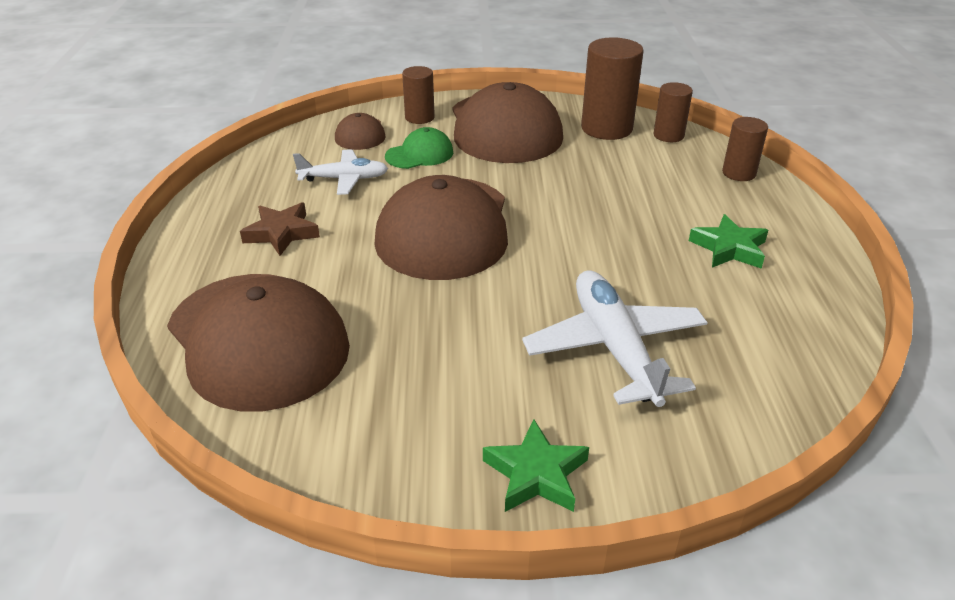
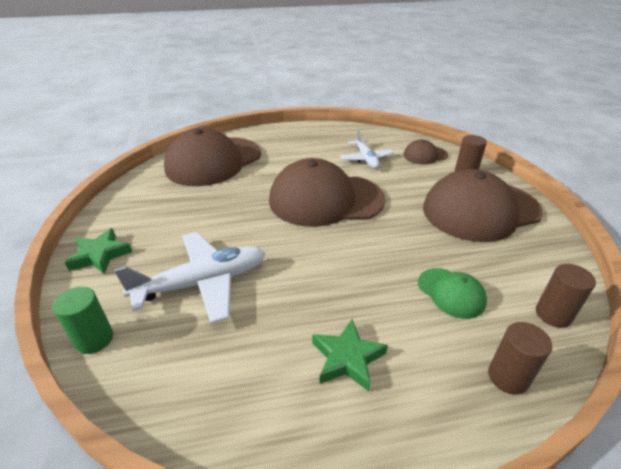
camera: 80 degrees right, 0 degrees up
brown star [240,202,320,256] -> none
green cap [385,127,453,169] -> green cap moved to [418,268,487,319]
brown cylinder [581,37,644,140] -> none
none -> green cylinder [52,287,113,354]

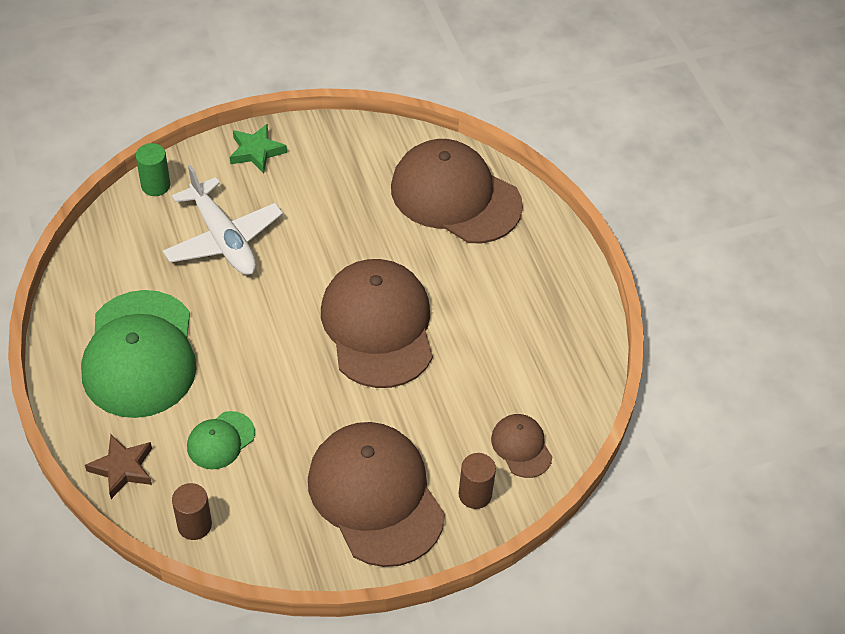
camera: 80 degrees right, 15 degrees up
green star [312,319,388,391] -> green cap [81,290,197,418]
white plane [340,129,394,168] -> none
brown cylinder [488,322,552,395] -> brown star [85,434,152,499]

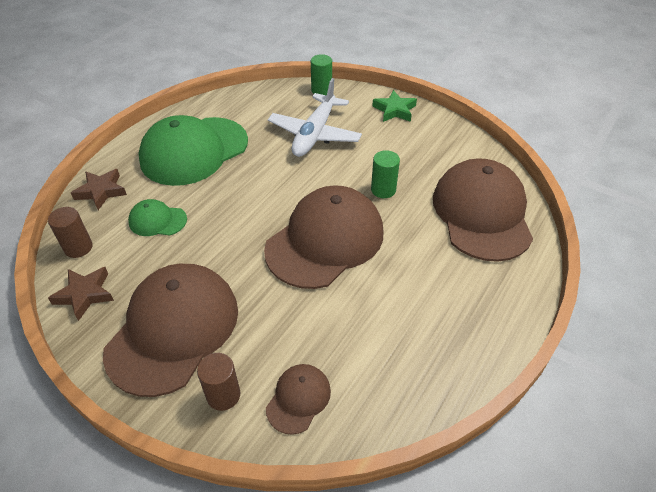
camera: 55 degrees right, 5 degrees down
none -> brown star [48,267,114,321]
none -> green cylinder [371,150,400,198]

